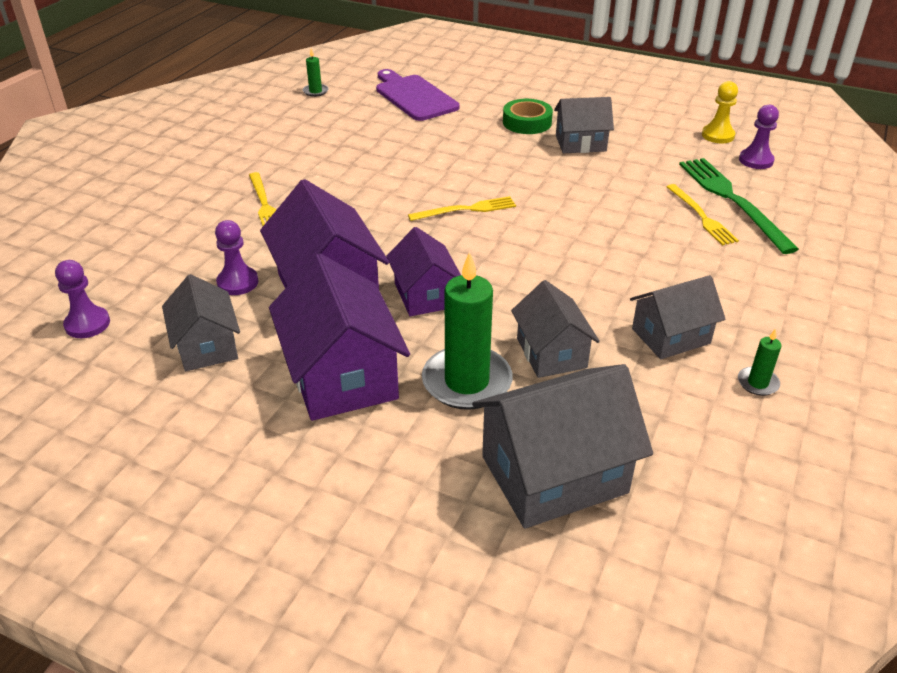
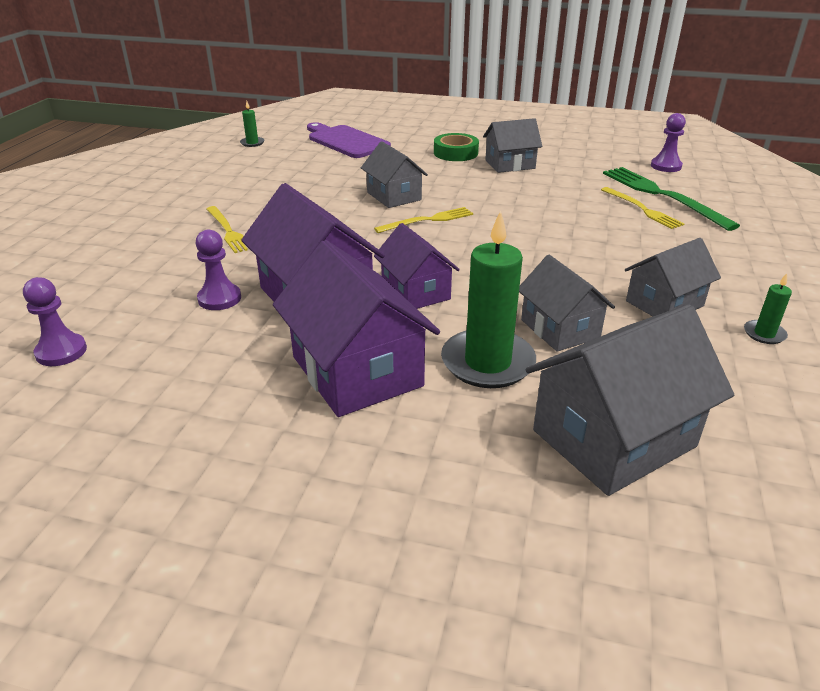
camera: 10 degrees left, 5 degrees down
grey house [162,274,240,371] -> grey house moved to [361,141,428,208]
yellow pawn [702,81,738,143] -> none

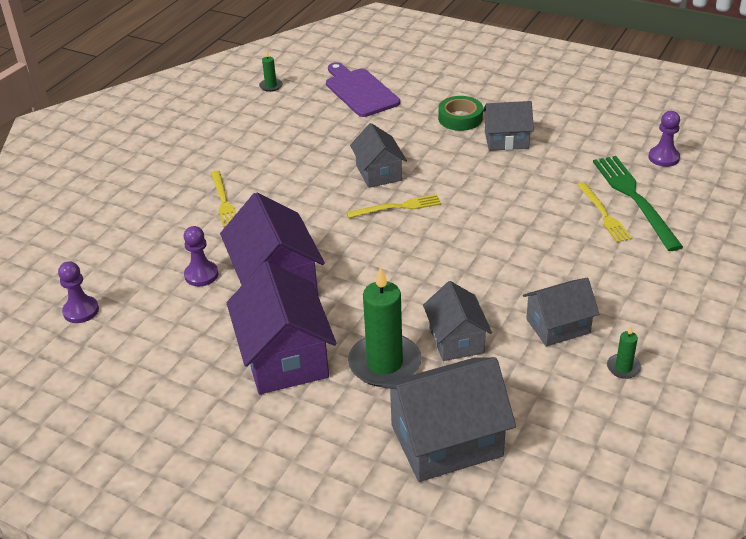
camera: 15 degrees right, 5 degrees up
purple house [374,223,460,309] -> none

